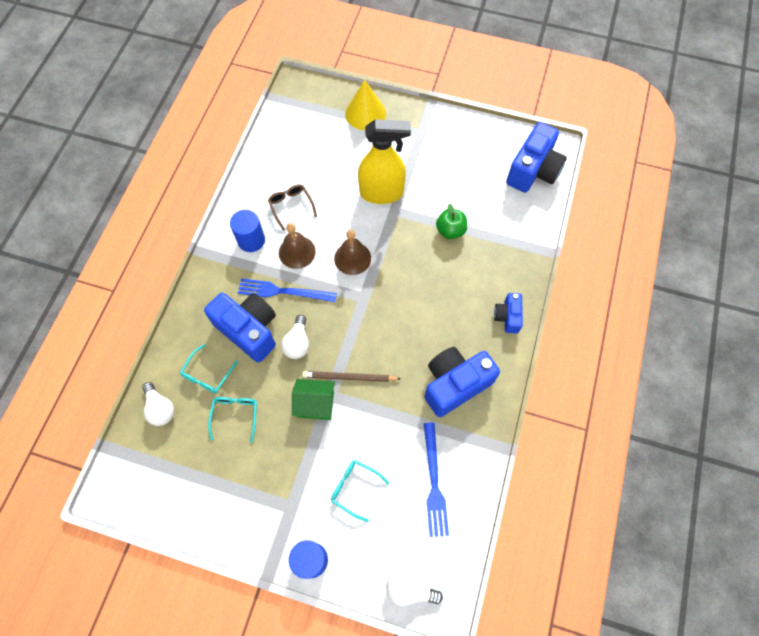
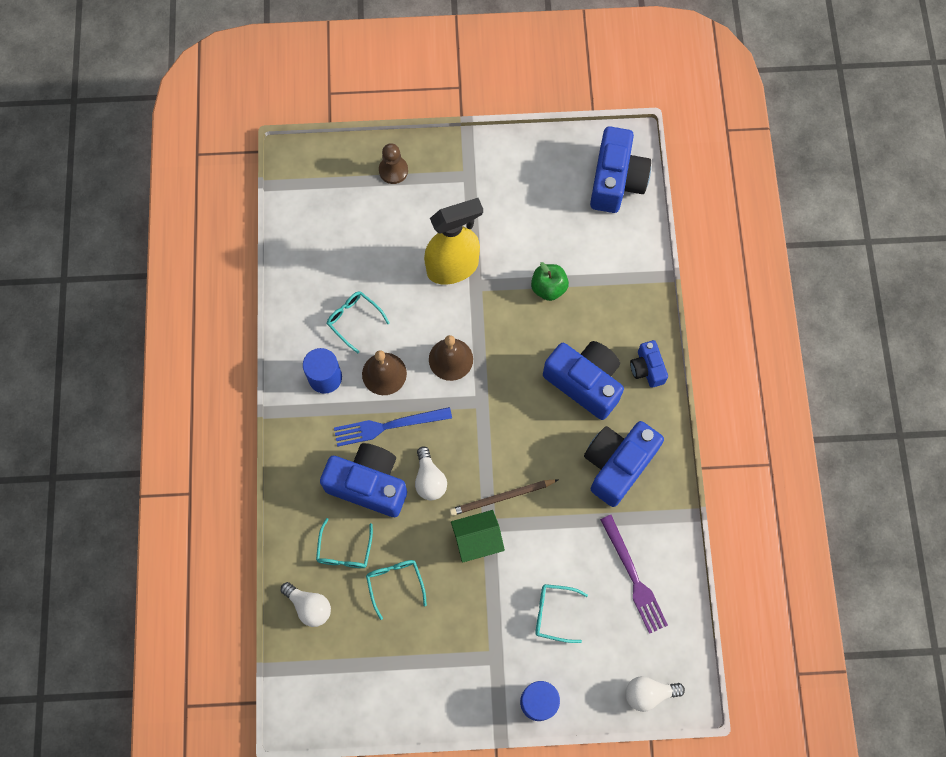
camera: 20 degrees left, 5 degrees up
brown glasses [268,184,317,231] -> turquoise glasses [327,291,390,353]
yellow cone [345,80,386,130] -> brown pawn [379,143,408,184]
blue fork [424,423,449,537] -> purple fork [600,515,668,634]
none -> blue camera [543,341,624,420]

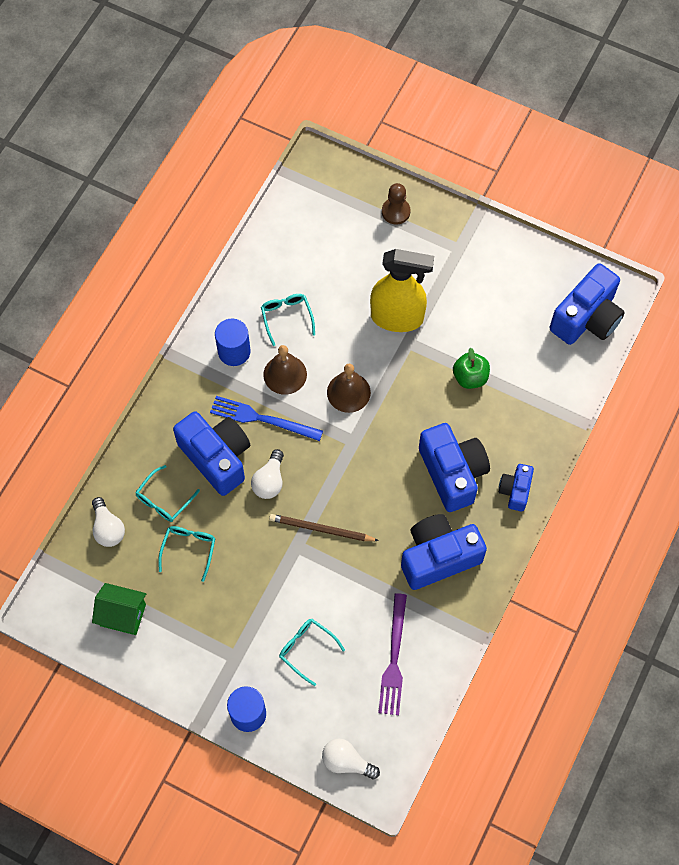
camera: 30 degrees right, 5 degrees down
green house [451,510,505,563] -> green house moved to [92,583,146,635]

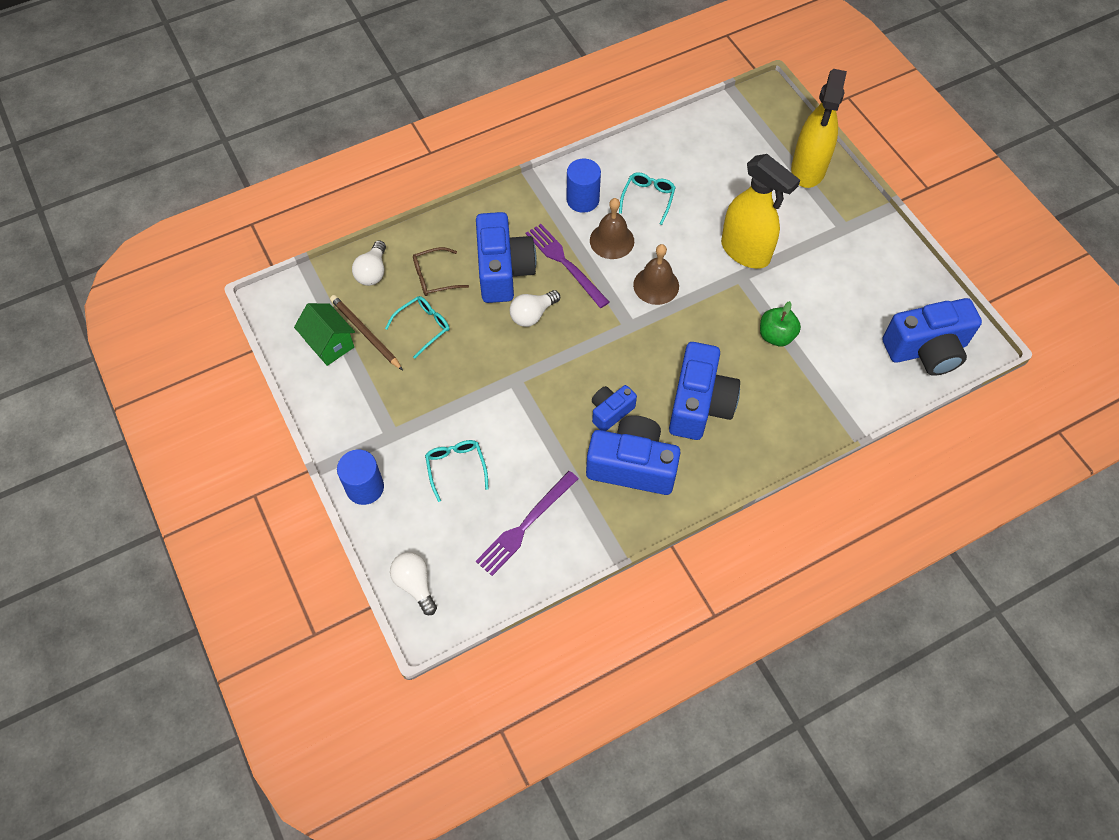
camera: 35 degrees right, 5 degrees down
turquoise glasses [135,465,200,522] -> brown glasses [413,247,469,296]
blue fork [210,396,323,441] -> purple fork [526,224,609,308]
brown pencil [269,514,379,541] -> brown pencil moved to [330,295,403,370]
brown pawn [382,183,410,224] -> yellow spray bottle [791,69,847,188]
blue camera [499,464,534,512] -> blue camera moved to [592,385,637,431]

